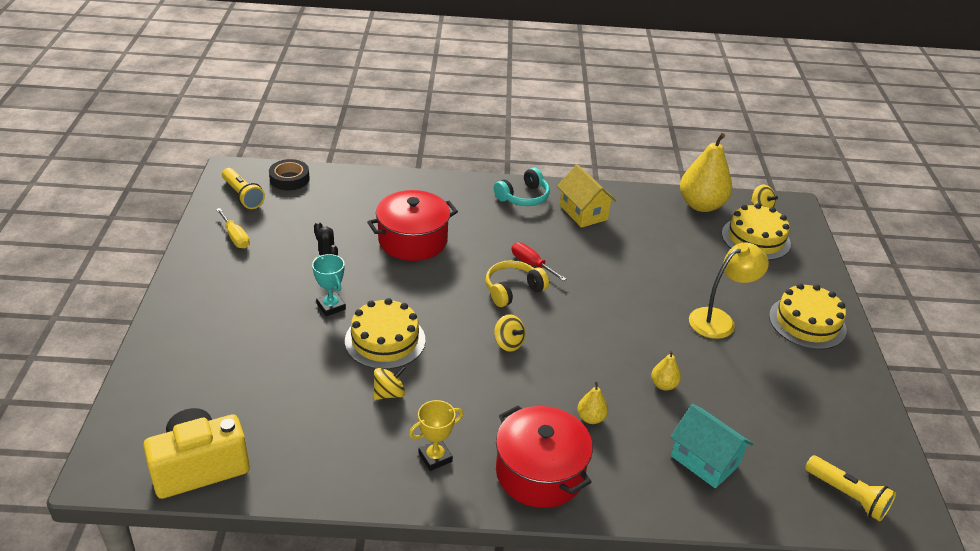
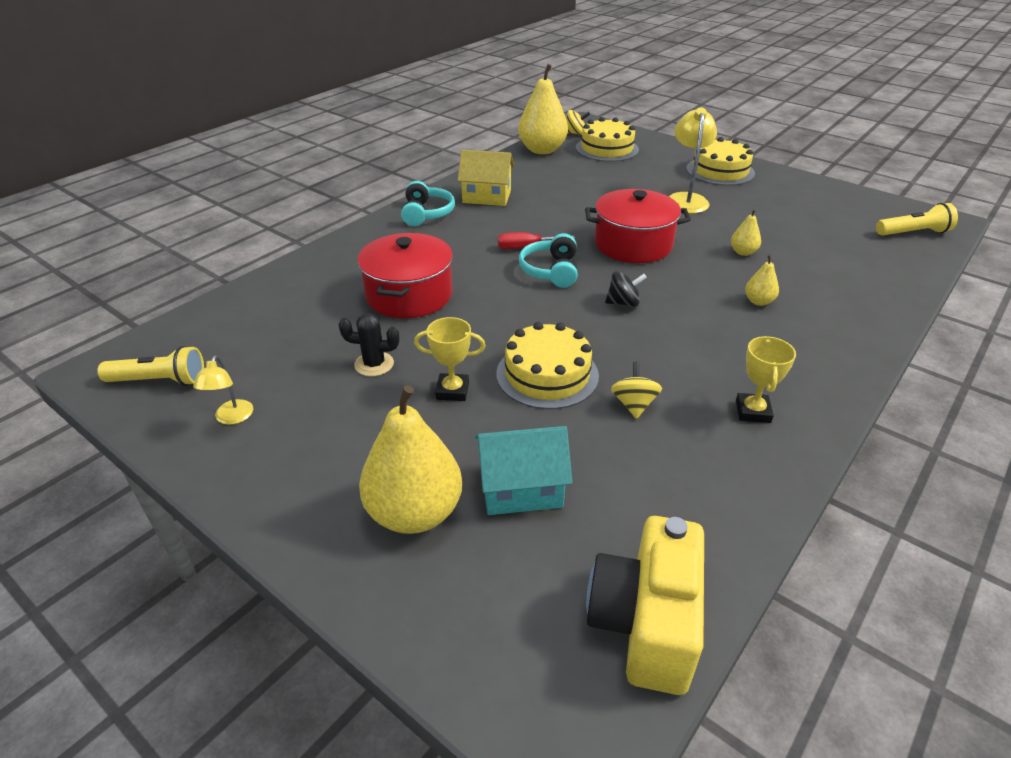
camera: 50 degrees left, 0 degrees up
yellow screwdriver [216,208,250,249] -> yellow lamp [193,355,253,425]
black tape [269,159,310,190] -> none
turquoise trophy [312,254,346,316] -> yellow trophy [414,317,486,401]
yellow headphones [485,260,549,307] -> turquoise headphones [519,233,578,288]
yellow spinning top [494,314,525,352] -> black spinning top [605,271,647,307]
red pot [496,405,593,508] -> red pot moved to [585,189,691,263]
turquoise house [670,404,753,488] -> turquoise house moved to [475,426,573,515]
none -> yellow pear [359,386,462,534]

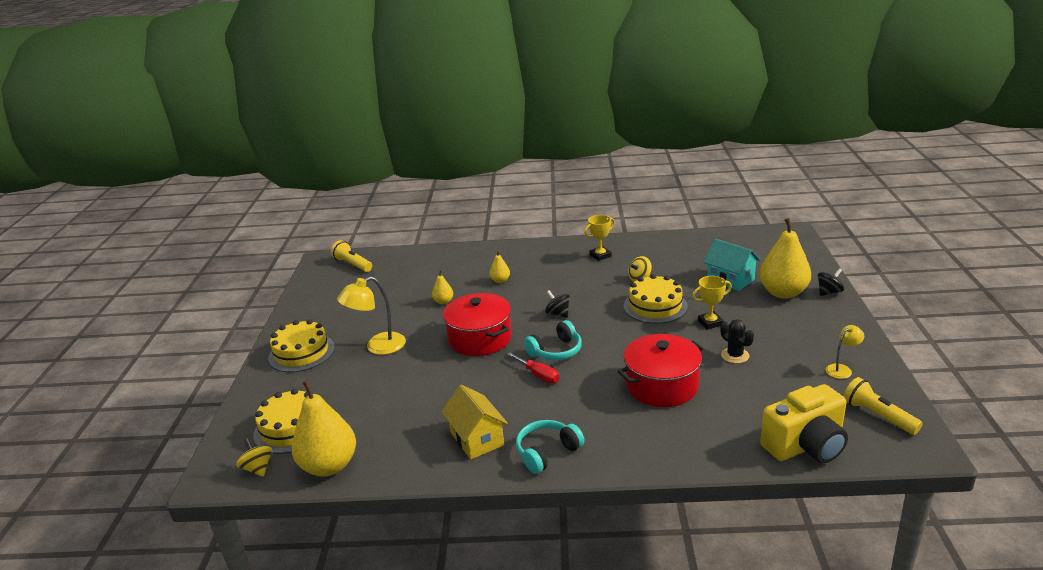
camera: 125 degrees left, 10 degrees down
yellow trophy [414,317,486,401] -> yellow trophy turned 75 degrees counterclockwise [692,276,732,330]
yellow camera [586,516,704,695] -> yellow camera moved to [760,384,848,463]
none -> black spinning top [818,268,844,296]

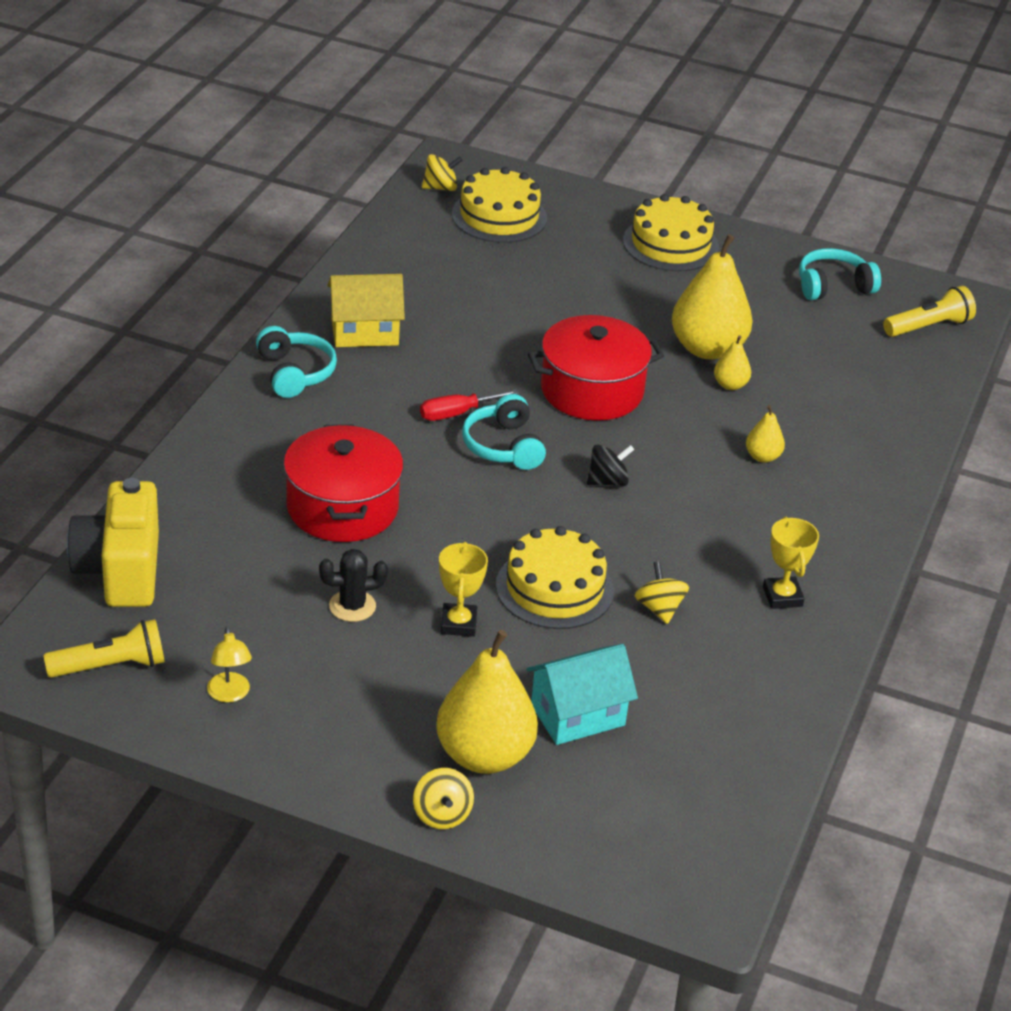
camera: 105 degrees right, 10 degrees up
yellow pear [292,380,356,477] -> yellow pear moved to [672,234,753,360]
yellow lamp [337,276,406,355] -> none
black spinning top [818,268,844,296] -> yellow spinning top [413,768,474,829]
none -> turquoise headphones [799,248,881,300]

